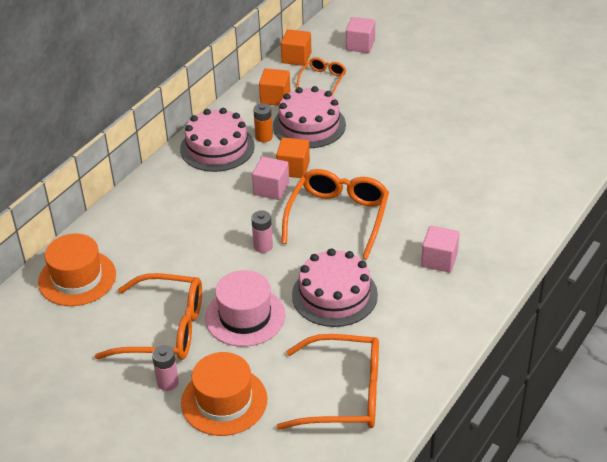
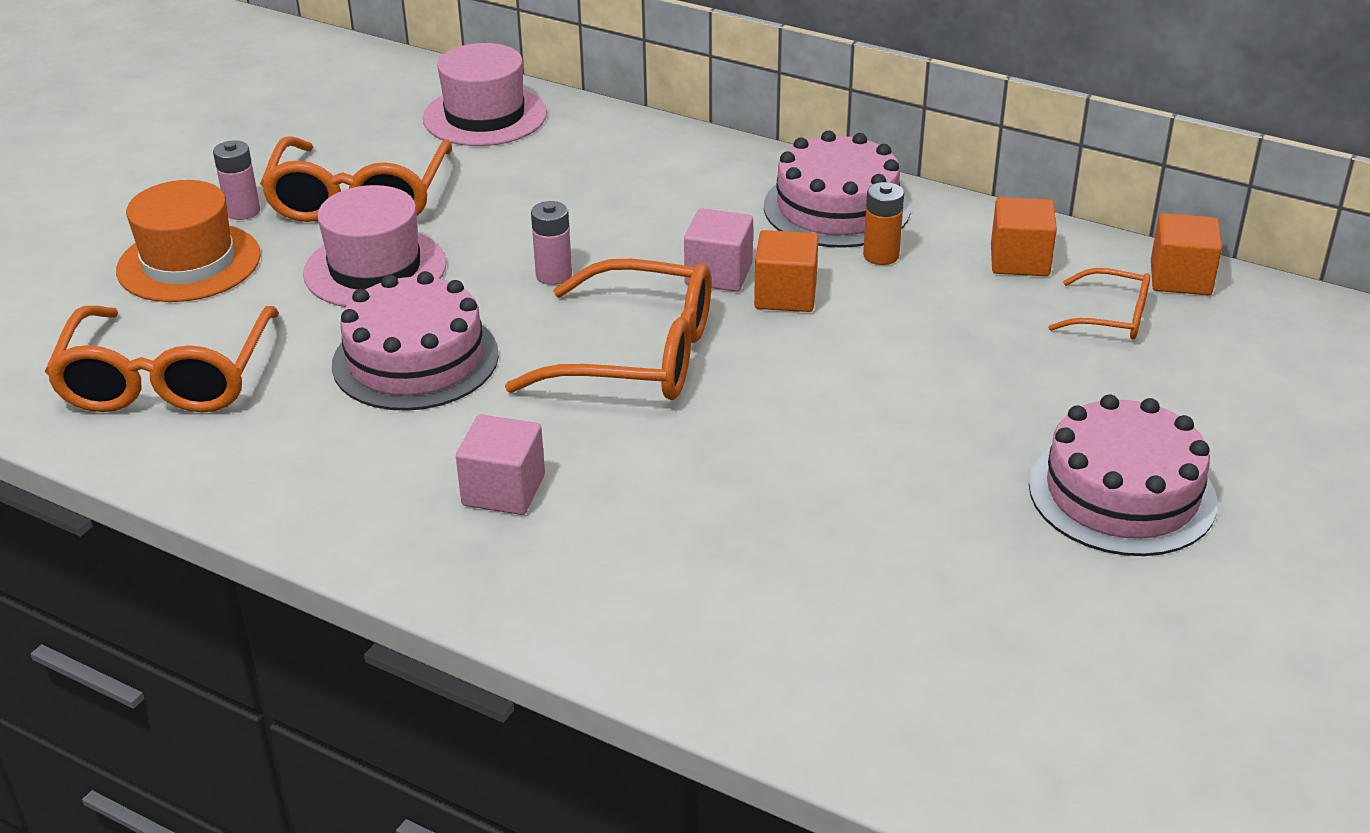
camera: 85 degrees right, 5 degrees down
orange hat [38,234,116,306] -> pink hat [423,43,547,146]
pink cake [273,86,346,148] -> pink cake moved to [1029,394,1218,556]
pink cube [346,17,375,53] -> none

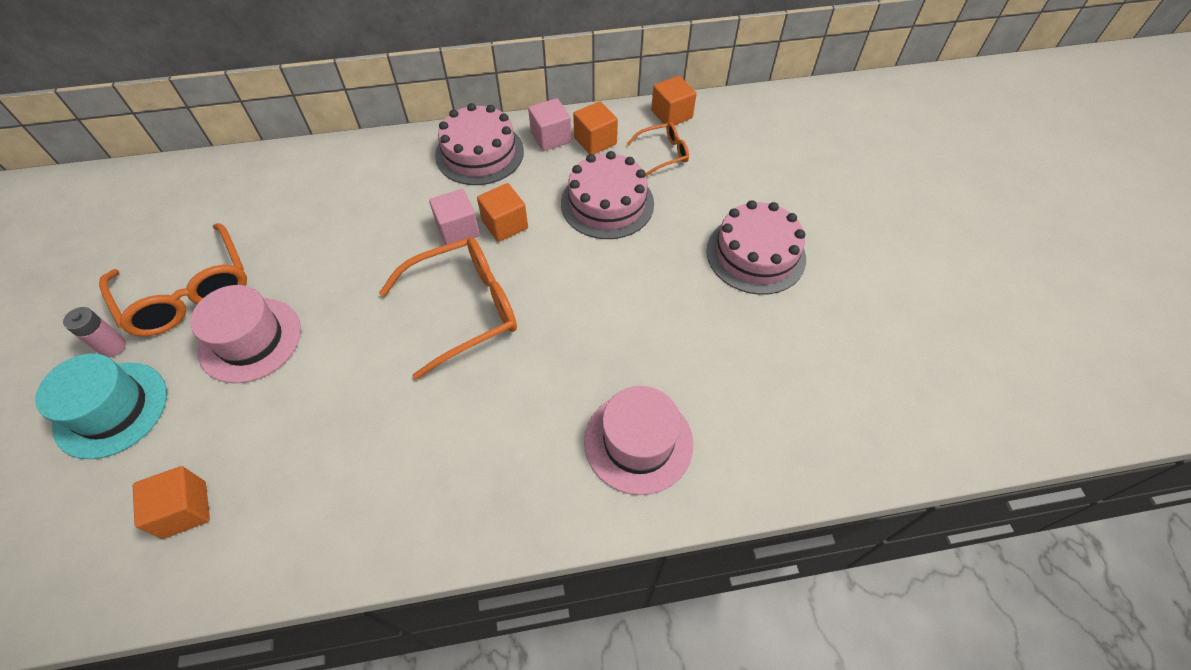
camera: 40 degrees left, 20 degrees up
orange glasses [45,306,279,413] -> orange cube [133,466,210,539]
orange hat [116,180,261,302] -> turquoise hat [35,353,167,459]
pink cake [332,271,499,411] -> pink cake moved to [561,151,654,239]
pink hat [423,43,547,146] -> pink hat moved to [584,386,693,495]
pink cube [456,414,545,515] -> pink cube moved to [528,98,572,151]
pink battery [531,201,572,285] -> none
orange battery [863,182,904,265] -> none

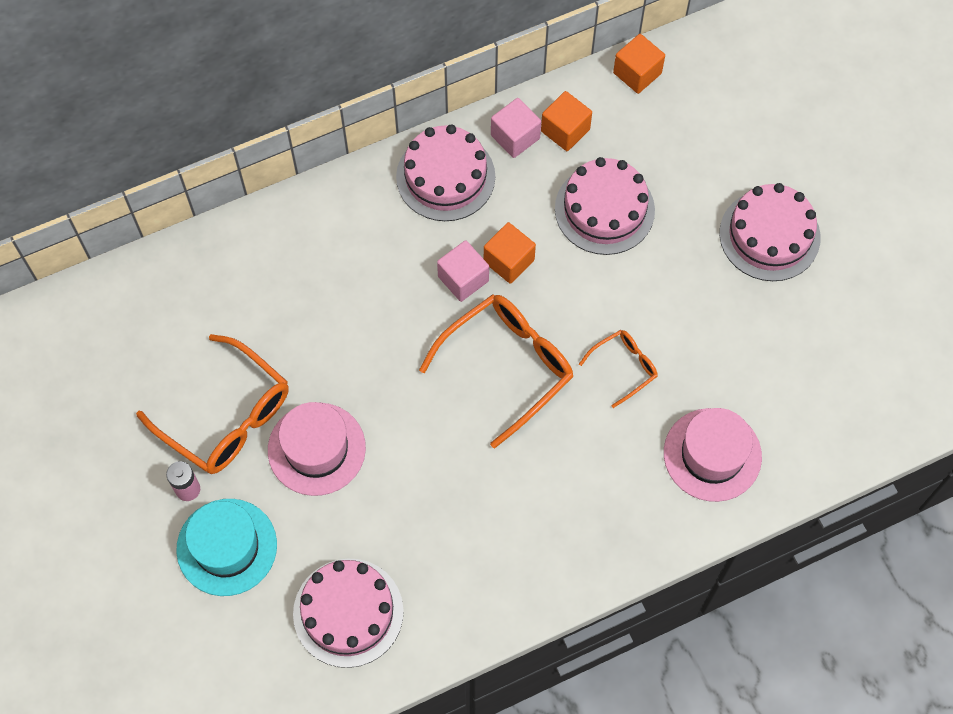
camera: 15 degrees left, 10 degrees up
orange cube [133,466,210,539] -> pink cake [293,559,404,668]
orange glasses [627,122,689,176] -> orange glasses moved to [579,330,658,408]

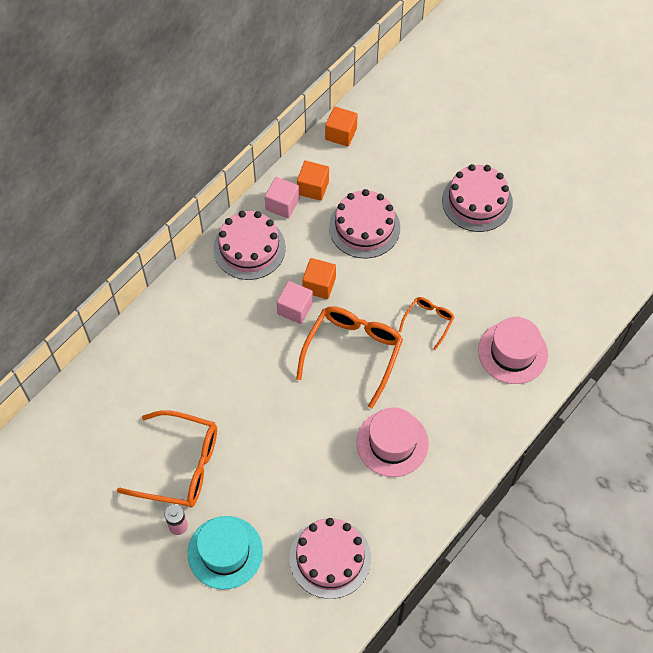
camera: 25 degrees left, 5 degrees down
pink hat [268,402,366,496] -> pink hat moved to [356,407,429,477]

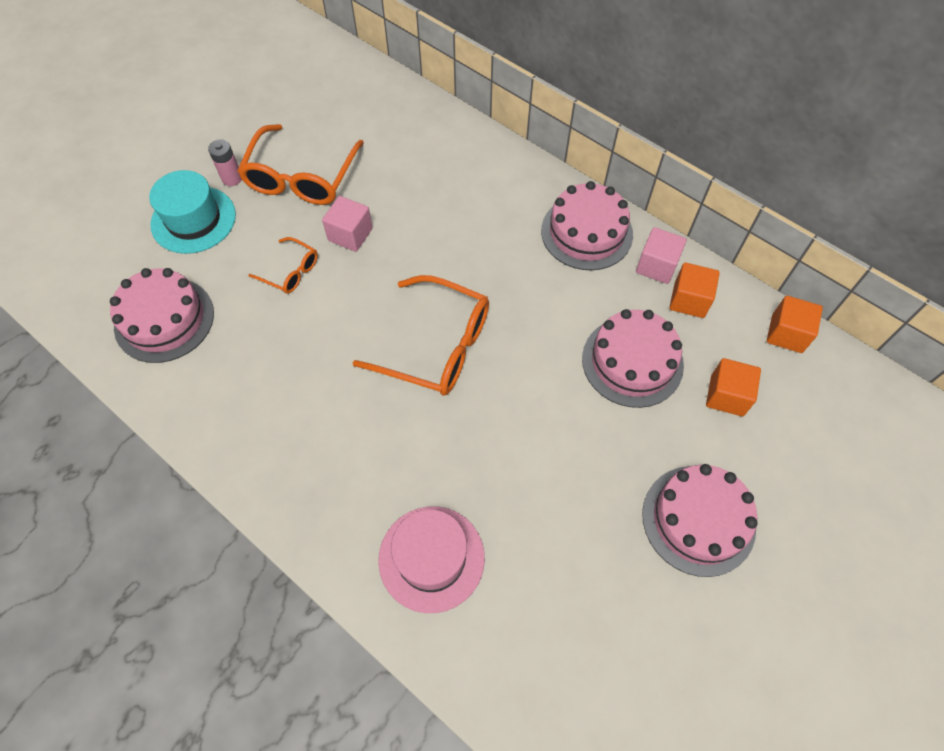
camera: 90 degrees right, 0 degrees up
pink cube [277,281,313,324] -> pink cube moved to [322,196,373,252]
orange cube [302,258,336,299] -> orange cube moved to [706,358,761,416]
pink hat [356,407,429,477] -> none
orange glasses [399,297,455,350] -> orange glasses moved to [248,237,318,294]

